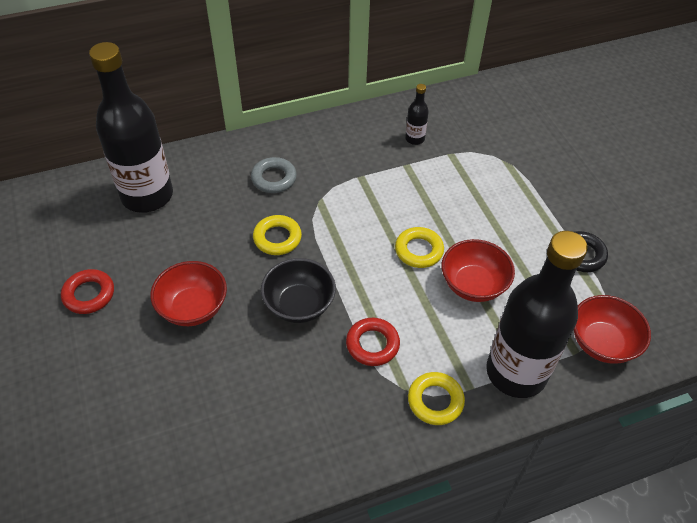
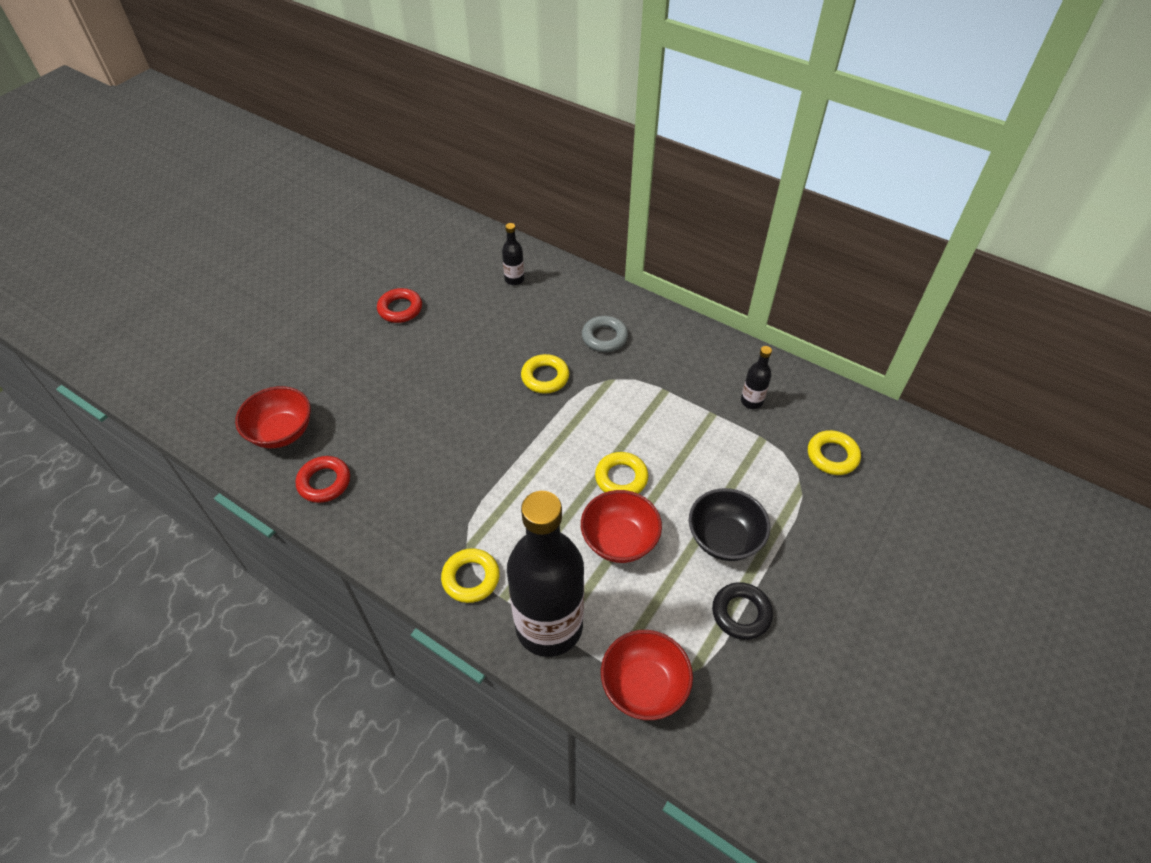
camera: 55 degrees right, 0 degrees up
black bottle [89,42,173,213] -> black bottle [502,223,524,285], size x0.41
red bowl [150,261,227,326] -> red bowl moved to [235,386,311,448]
black bowl [261,258,336,323] -> black bowl moved to [689,488,770,561]
red ring [346,318,400,366] -> red ring moved to [296,456,350,503]
none -> yellow ring [808,430,861,475]

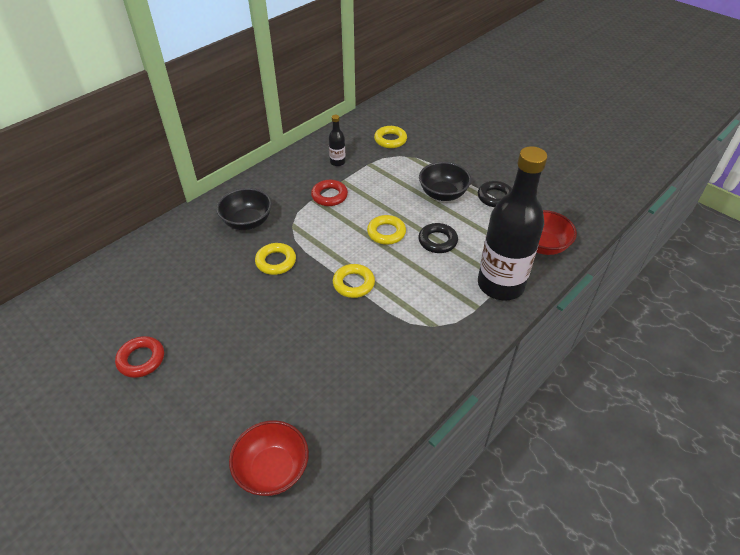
camera: 80 degrees left, 5 degrees down
red ring [296,456,350,503] -> red ring moved to [311,180,348,206]
yellow ring [441,548,500,603] -> yellow ring moved to [333,264,375,298]
black bottle [502,223,524,285] -> none
red bowl [581,490,662,563] -> black ring [418,223,458,253]
grey ring [582,316,628,352] -> black bowl [216,188,272,230]

